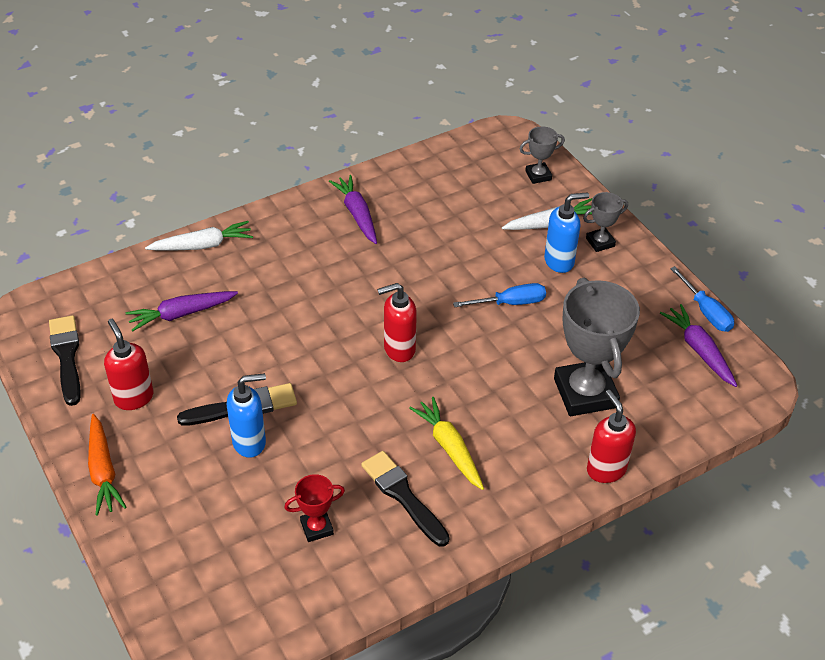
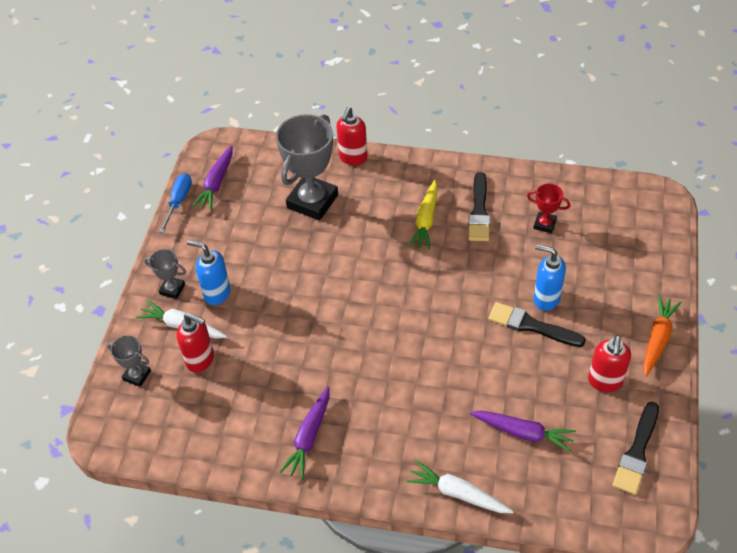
camera: 135 degrees left, 5 degrees up
red soap dispenser [377,283,417,362] -> red soap dispenser moved to [177,313,214,373]
blue screwdriver [453,283,546,307] -> none

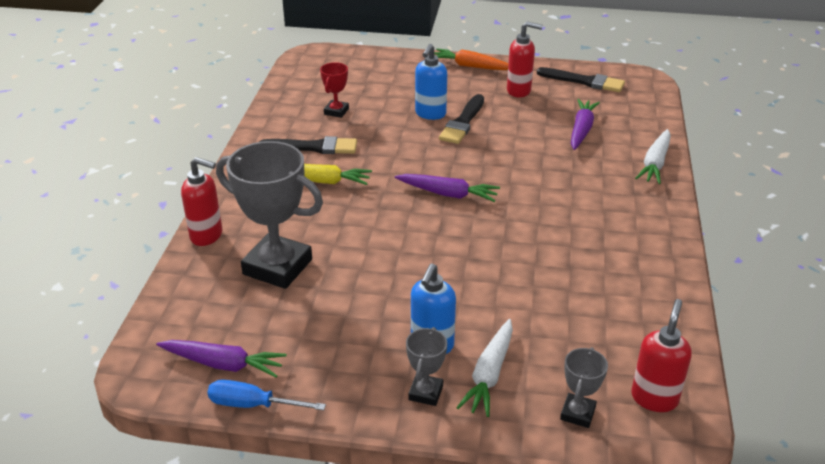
camera: 95 degrees left, 15 degrees down
red soap dispenser [177,313,214,373] -> red soap dispenser moved to [631,299,692,412]
purple carrot [280,387,329,480] -> purple carrot moved to [395,174,500,202]

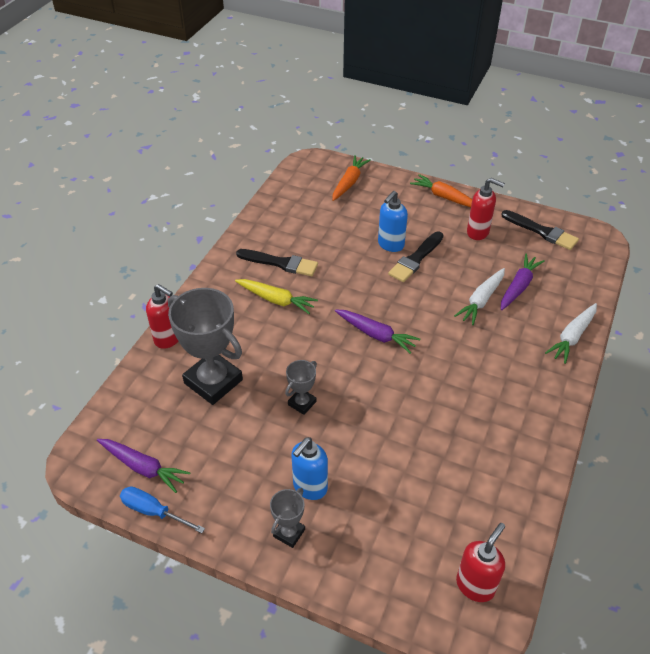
camera: 15 degrees right, 10 degrees up
red trophy [320,62,349,118] -> none
white carrot [456,319,513,417] -> white carrot moved to [454,268,505,325]
grey trophy [560,347,608,428] -> grey trophy moved to [285,360,317,415]
none -> orange carrot [332,155,371,201]

